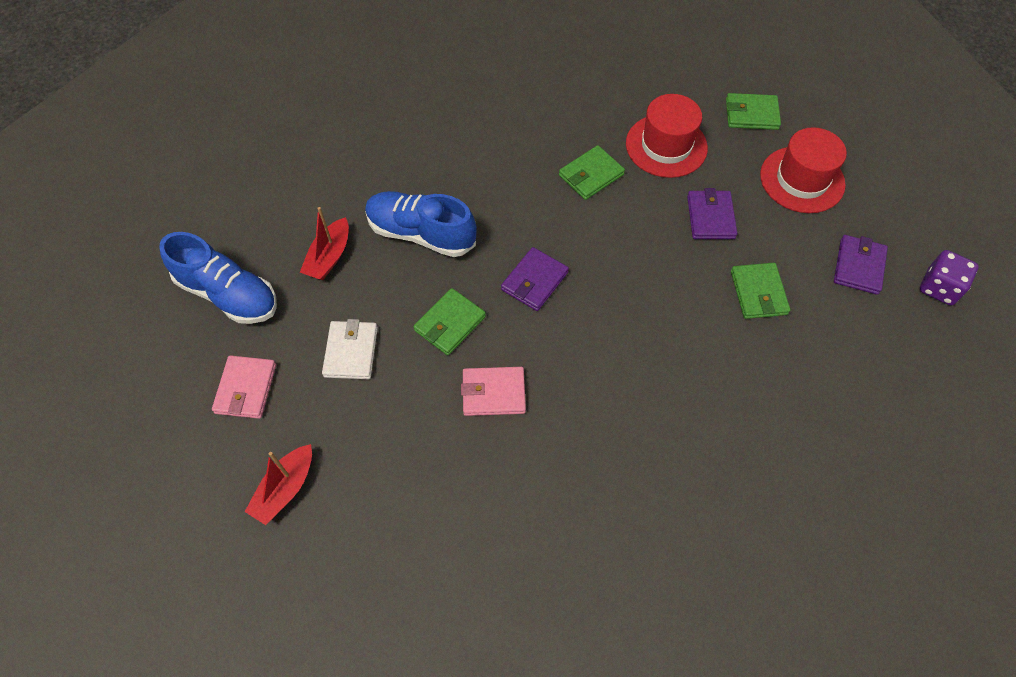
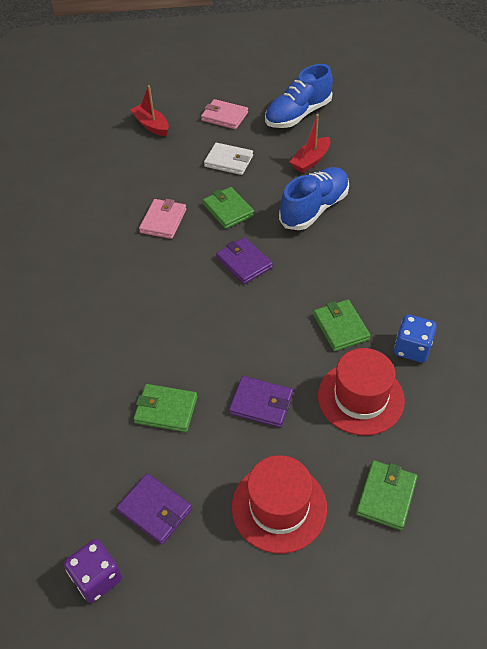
camera: 110 degrees right, 10 degrees down
red boat [300,207,349,280] -> red boat turned 90 degrees counterclockwise [290,114,331,173]
none -> blue dice [394,314,437,363]

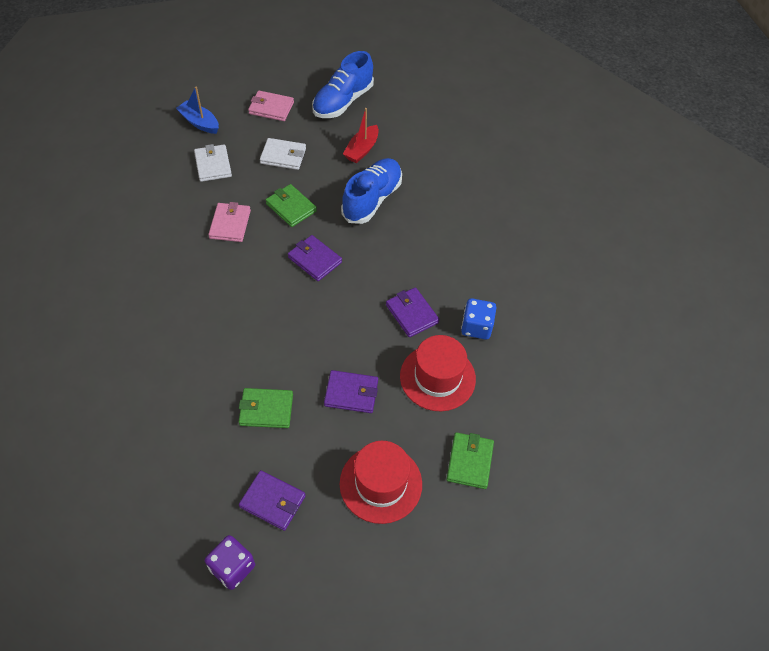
camera: 15 degrees left, 5 degrees up
red boat [130,85,169,136] -> blue boat [176,86,219,134]
green wallet [313,300,371,351] -> purple wallet [386,287,439,337]
none -> white wallet [194,144,232,182]

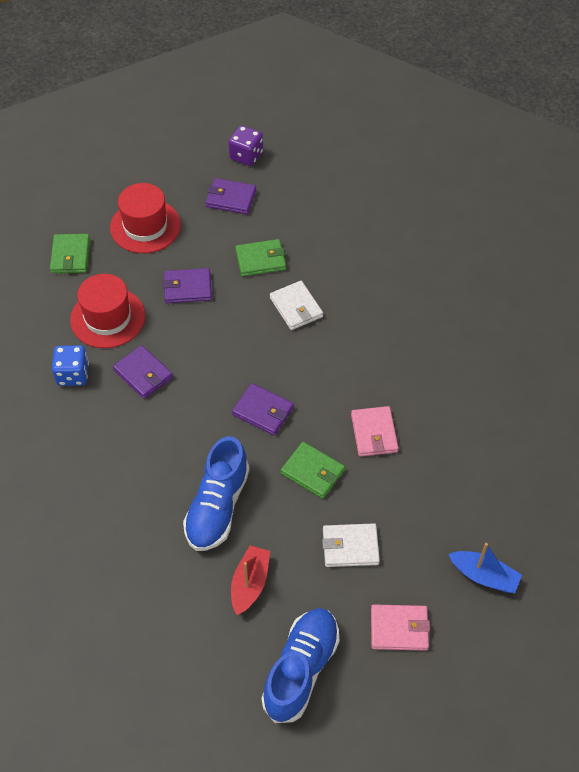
camera: 170 degrees right, 0 degrees up
white wallet [194,144,232,182] -> white wallet moved to [270,281,323,330]

